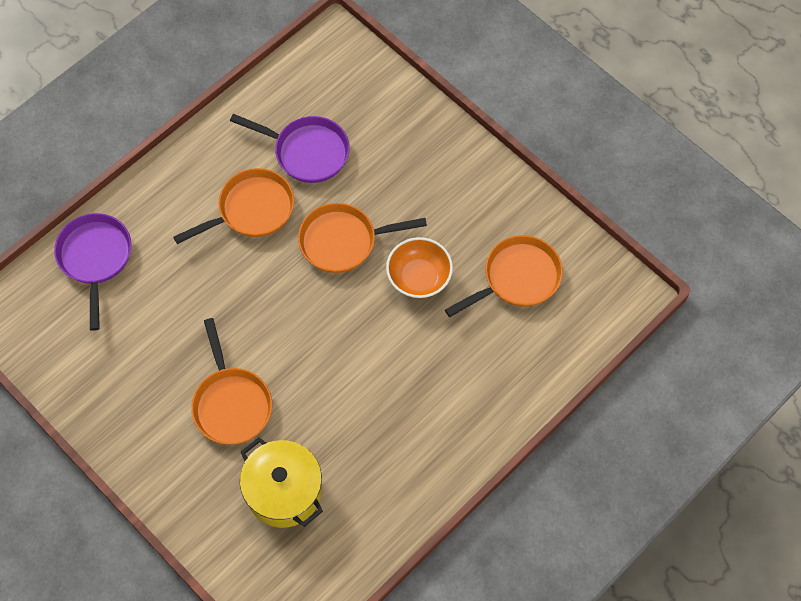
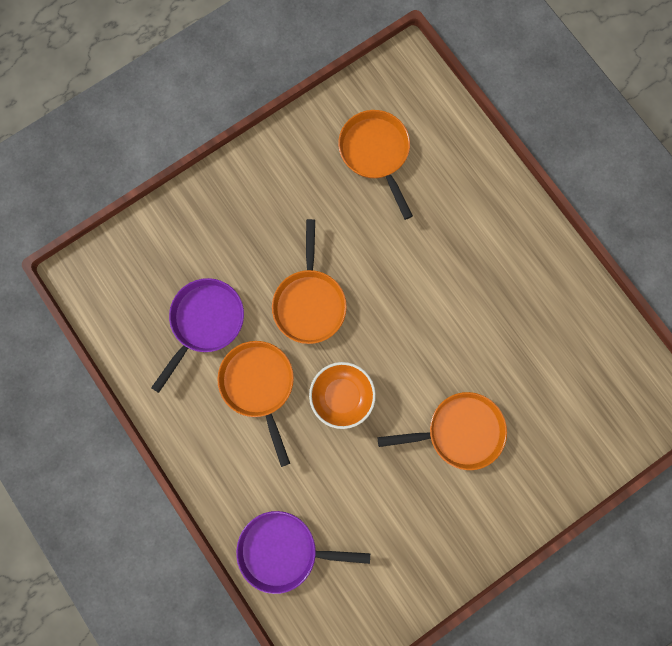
camera: 80 degrees left, 15 degrees up
yellow pot [240,437,323,528] -> none
orange bowl [386,237,453,298] -> orange bowl moved to [309,362,376,429]

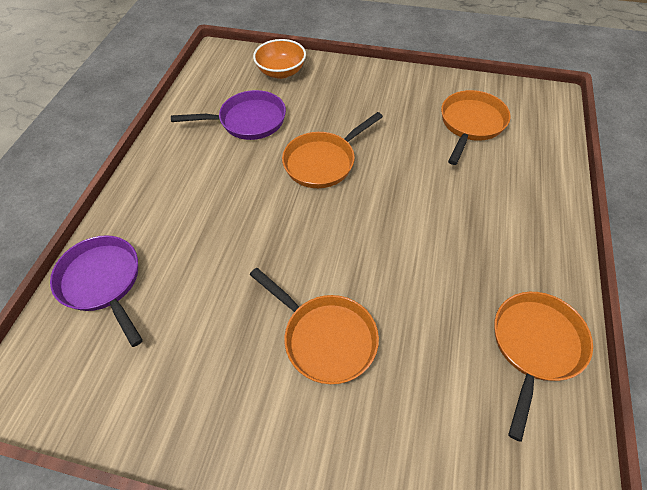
camera: 50 degrees right, 25 degrees down
orange pan [217,341,294,467] -> orange pan moved to [494,292,593,442]
orange bowl [309,362,376,429] -> orange bowl moved to [253,39,306,79]

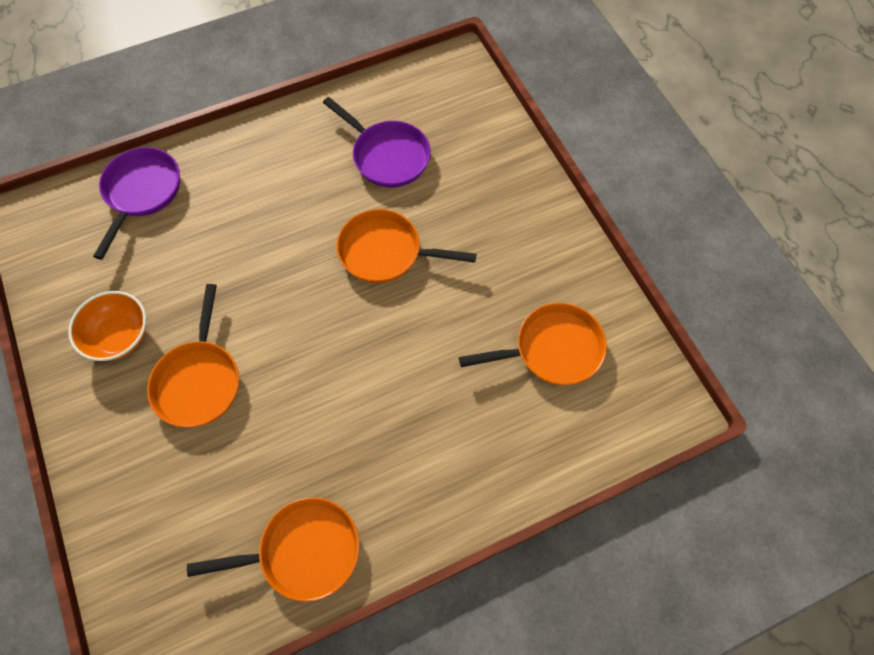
camera: 50 degrees right, 10 degrees up
orange bowl [253,39,306,79] -> orange bowl moved to [68,291,146,361]

